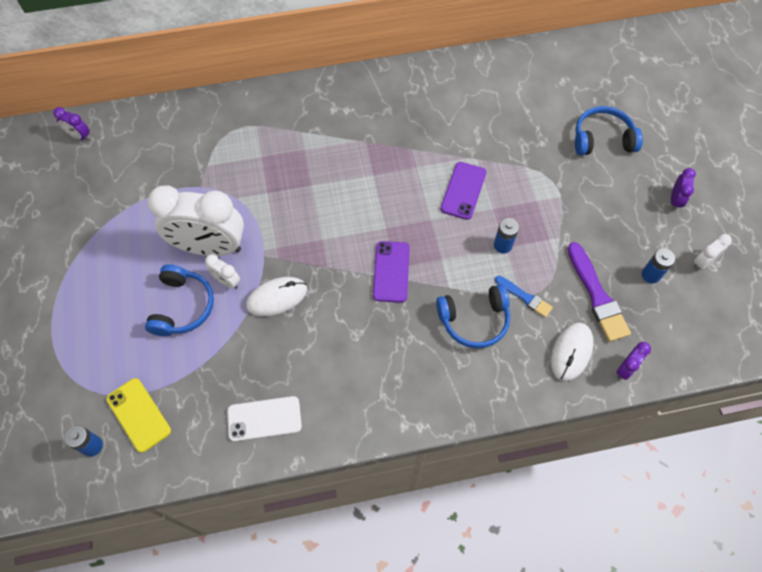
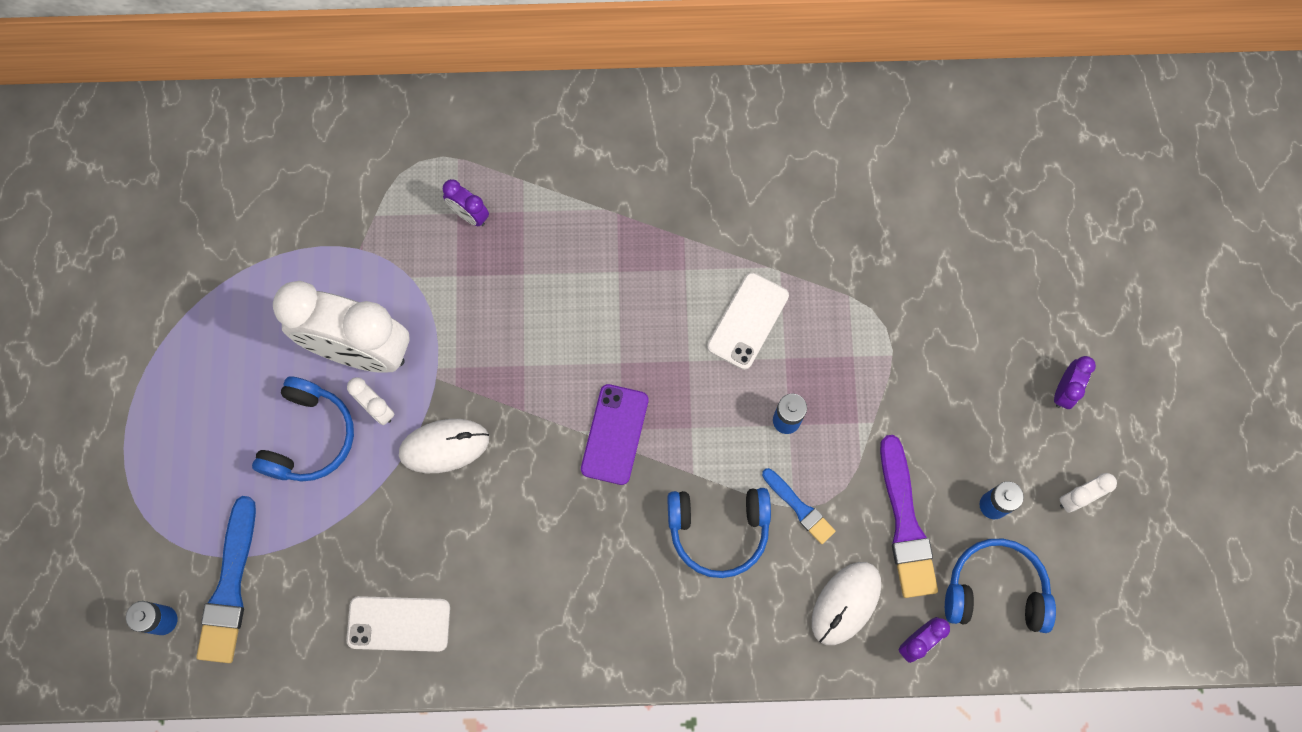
camera: 10 degrees right, 10 degrees up
purple clock [53,107,90,141] -> purple clock moved to [443,179,489,226]
yellow phone [106,378,171,453] -> blue brush [196,496,256,663]
purple phone [441,162,486,220] -> white phone [707,273,789,370]
blue headphones [575,106,643,155] -> blue headphones moved to [945,539,1056,633]

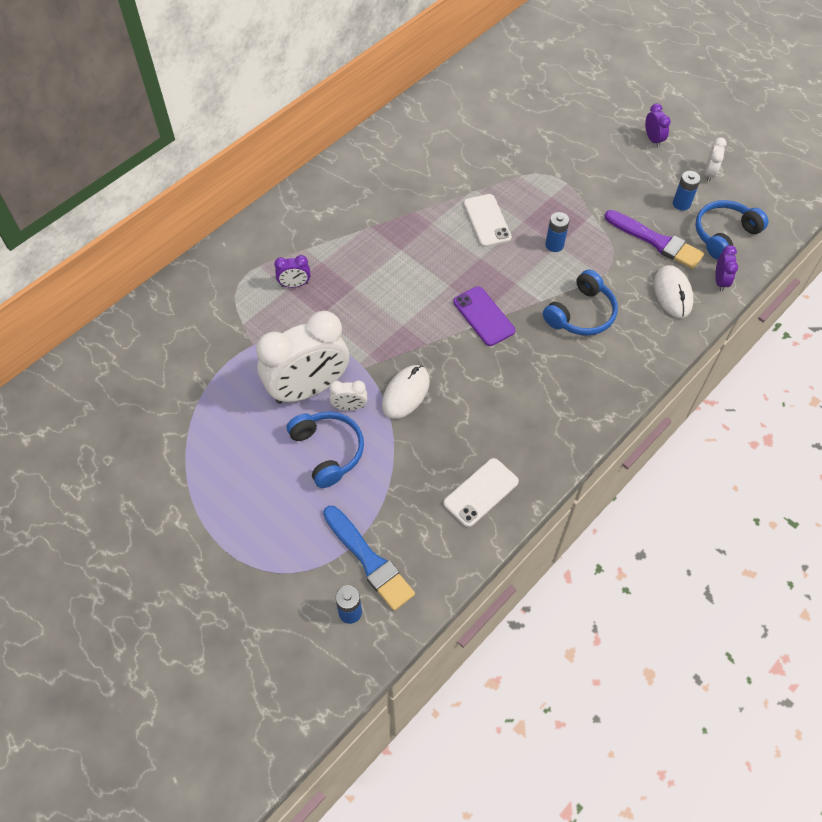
camera: 45 degrees left, 15 degrees down
blue brush [762,468,836,544] -> none

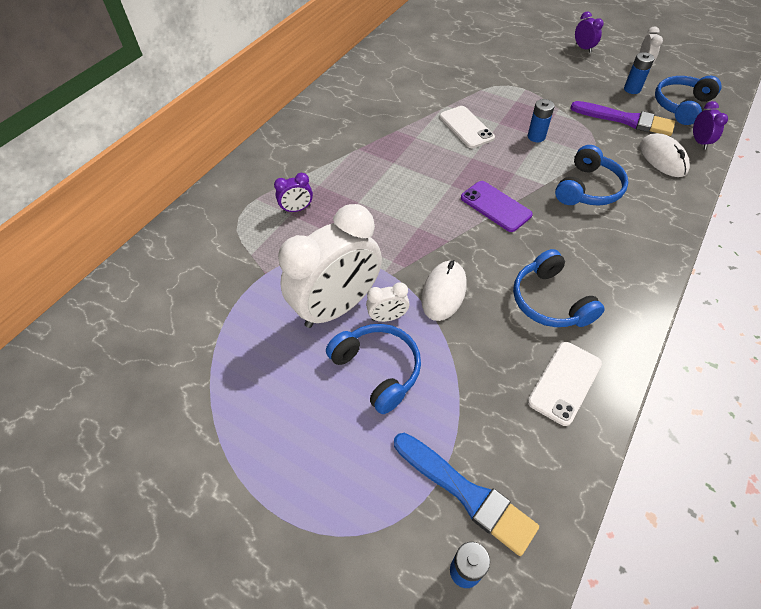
camera: 10 degrees left, 5 degrees down
none -> blue headphones [513,249,605,327]

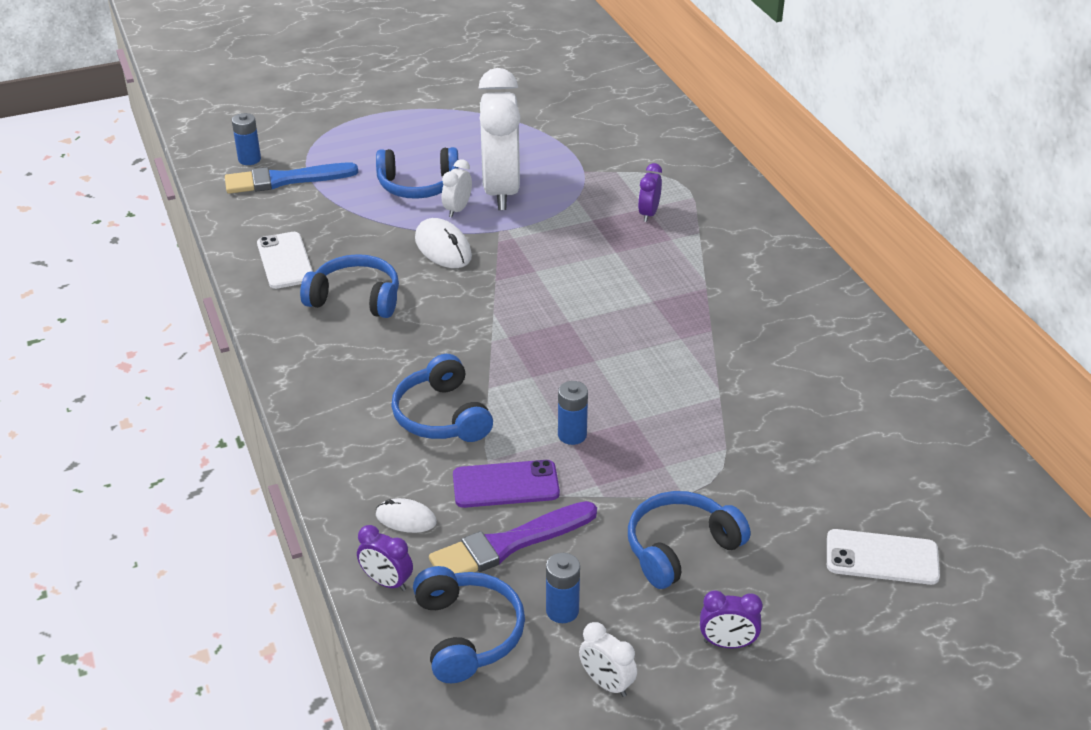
camera: 125 degrees right, 15 degrees down
white phone [439,106,495,148] -> white phone moved to [827,529,940,585]
purple phone [461,181,533,232] -> purple phone moved to [453,460,560,508]
white mouse [640,133,690,177] -> white mouse [376,498,437,533], size x0.63
none -> blue headphones [628,491,750,589]

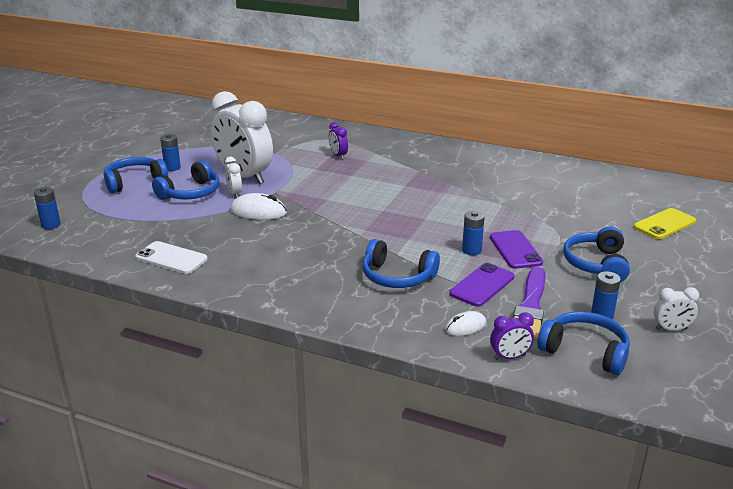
camera: 45 degrees left, 10 degrees down
blue brush [225,163,358,194] -> none
blue headphones [300,254,399,318] -> blue headphones moved to [103,157,168,193]
purple clock [700,590,763,648] -> none
white phone [827,529,940,585] -> yellow phone [634,208,696,239]
none -> blue battery [160,134,181,171]
none -> purple phone [490,230,543,269]

